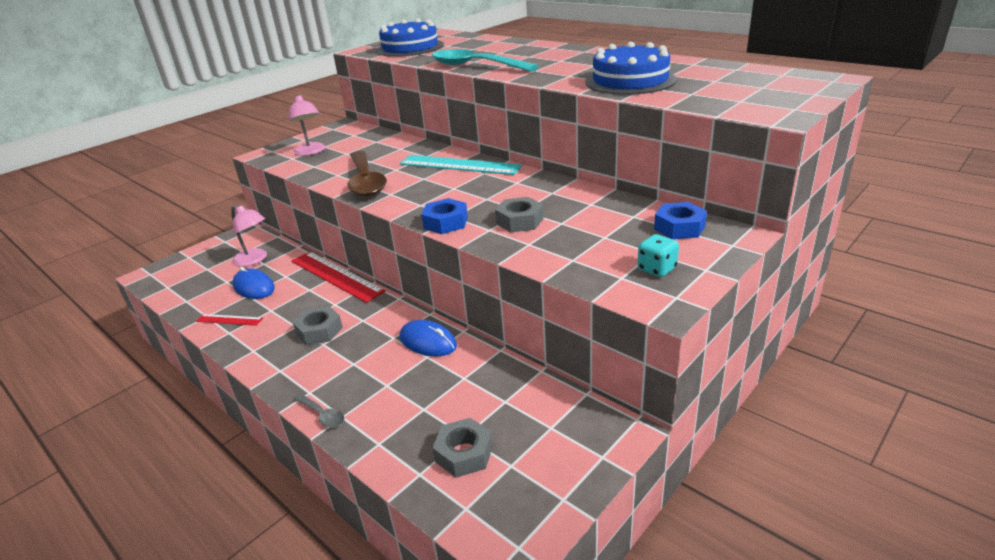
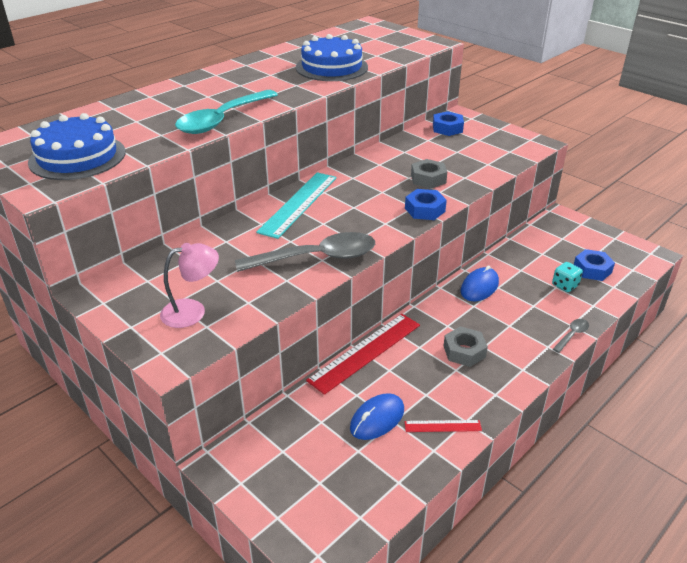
camera: 90 degrees left, 5 degrees up
red ruler [196,314,263,326] -> red ruler turned 75 degrees clockwise [404,420,482,432]
pink lamp [231,205,267,267] -> none
brown spoon [347,151,387,197] -> grey spoon [235,232,375,272]
grey nut [432,418,493,477] -> blue nut [574,249,615,281]
turquoise dice [637,234,679,277] -> turquoise dice moved to [552,262,583,292]

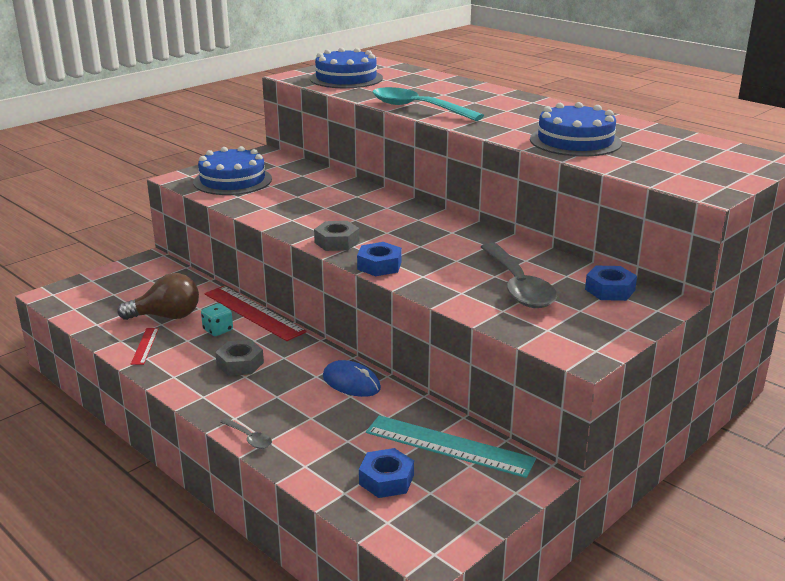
camera: 90 degrees right, 10 degrees down
pink lamp [160,243,219,328] -> blue cake [193,146,272,195]
grey spoon [235,232,375,272] -> grey spoon moved to [481,243,557,308]
turquoise ruler [256,172,337,239] -> turquoise ruler moved to [366,415,536,478]
blue mouse [350,393,404,440] -> brown light bulb [118,273,199,320]
grey nut [411,159,447,189] -> grey nut moved to [314,221,359,251]
turquoise dice [552,262,583,292] -> turquoise dice moved to [201,303,233,336]

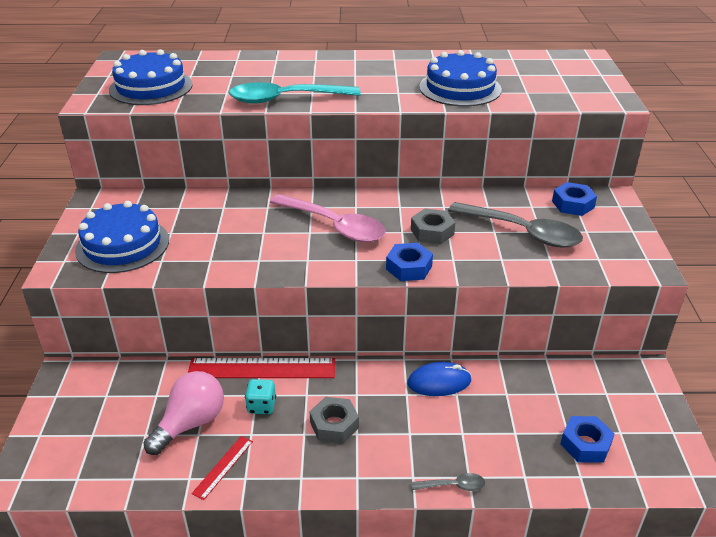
camera: 45 degrees left, 10 degrees up
brown light bulb [118,273,199,320] -> pink light bulb [143,371,224,455]
red ruler [131,328,159,365] -> red ruler turned 75 degrees clockwise [192,436,253,500]
grey nut [314,221,359,251] -> grey nut moved to [411,208,455,244]
turquoise ruler [366,415,536,478] -> none
none -> pink spoon [270,194,385,242]

